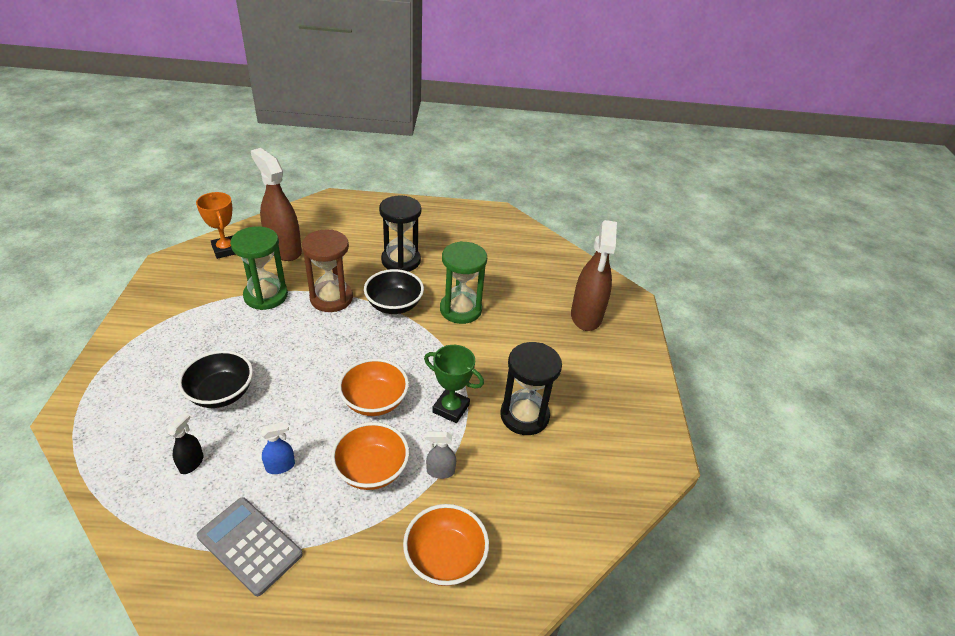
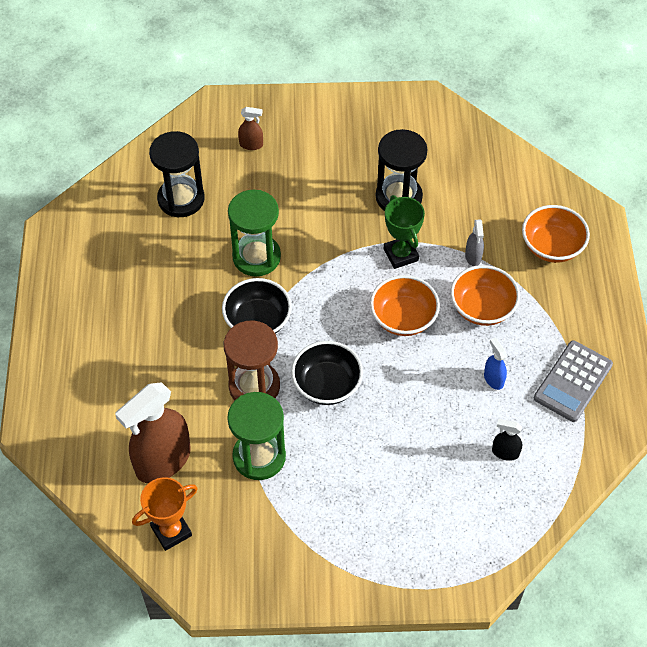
camera: 90 degrees left, 15 degrees up
black bowl [178,350,253,408] -> black bowl moved to [291,341,363,405]
black hourglass [379,195,421,272] -> black hourglass moved to [149,131,205,217]
green trophy [424,345,484,423] -> green trophy turned 45 degrees counterclockwise [384,195,425,269]
brown spray bottle [571,220,617,331] -> brown spray bottle [238,107,263,150], size x0.44

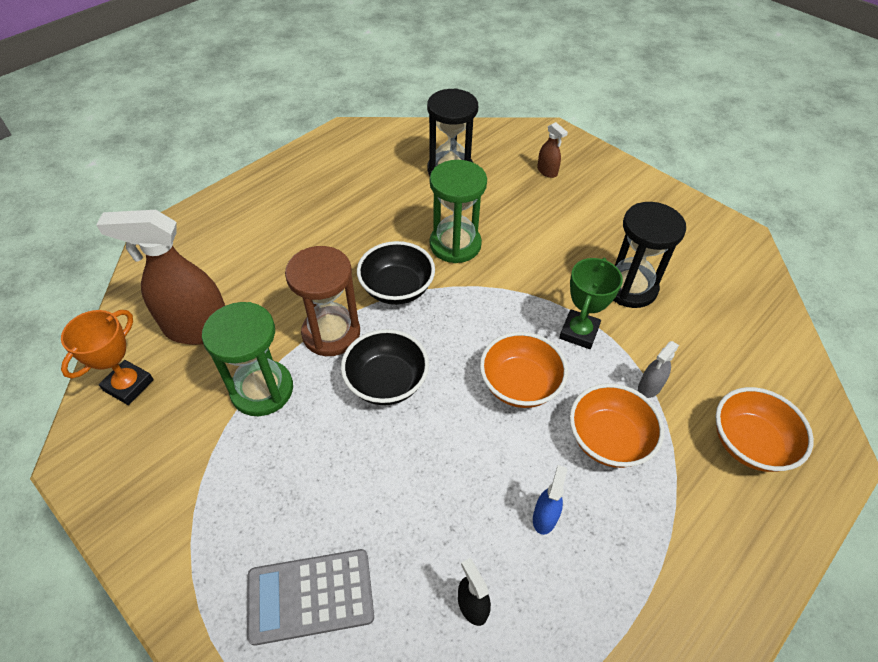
camera: 45 degrees right, 5 degrees down
orange trophy [132,477,198,551] -> orange trophy turned 75 degrees counterclockwise [61,310,154,405]
grey calculator [534,340,613,422] -> grey calculator moved to [247,549,374,646]

